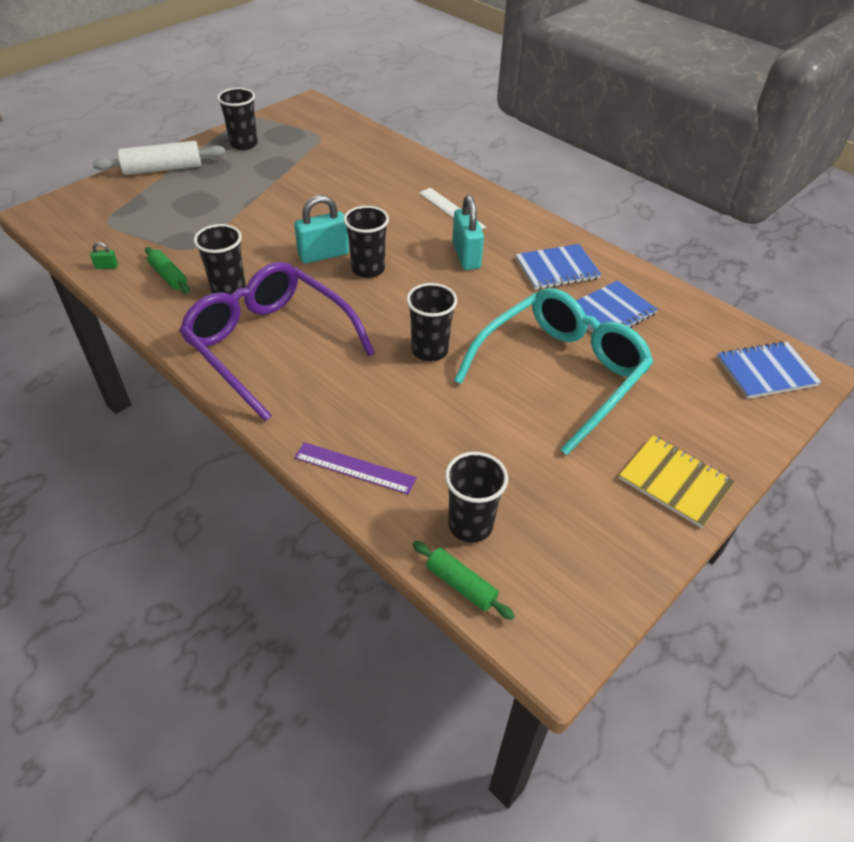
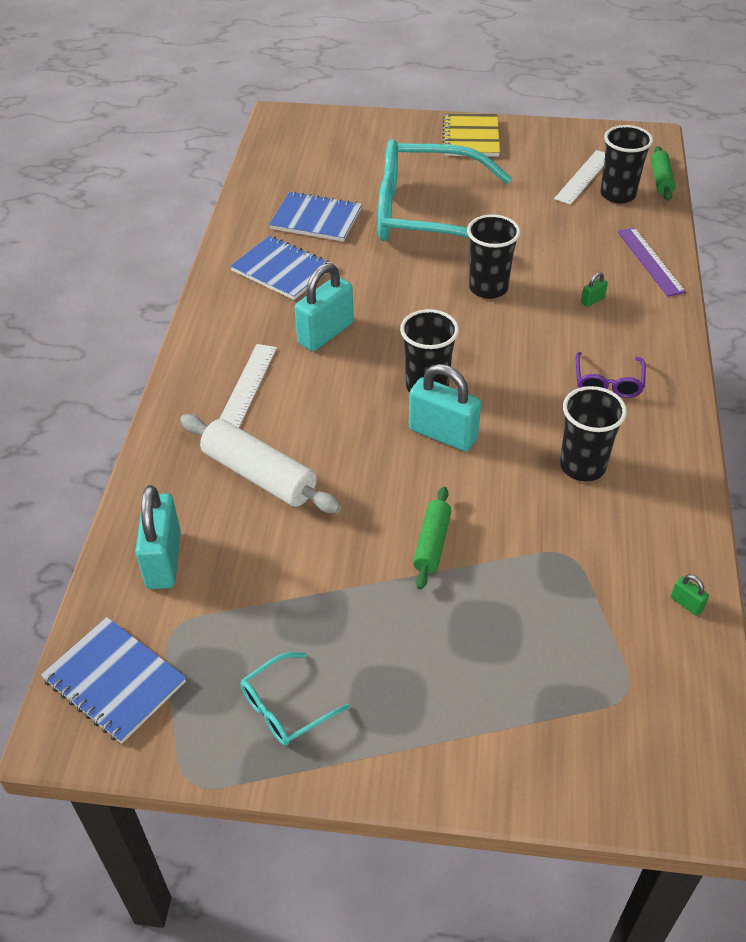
camera: 125 degrees left, 0 degrees up
white rolling pin [92,141,225,175] -> white rolling pin moved to [180,414,341,513]
green rolling pin [145,247,190,293] -> green rolling pin moved to [413,487,452,590]
purple glasses [179,262,375,422] -> purple glasses [576,352,646,398], size x0.40
black cup [217,88,258,150] -> turquoise glasses [241,652,350,746]
blue notebook [717,341,821,399] -> blue notebook moved to [41,617,186,744]
none -> turquoise padlock [135,485,181,589]
none -> white ruler [554,150,605,205]
none -> green padlock [581,272,608,307]

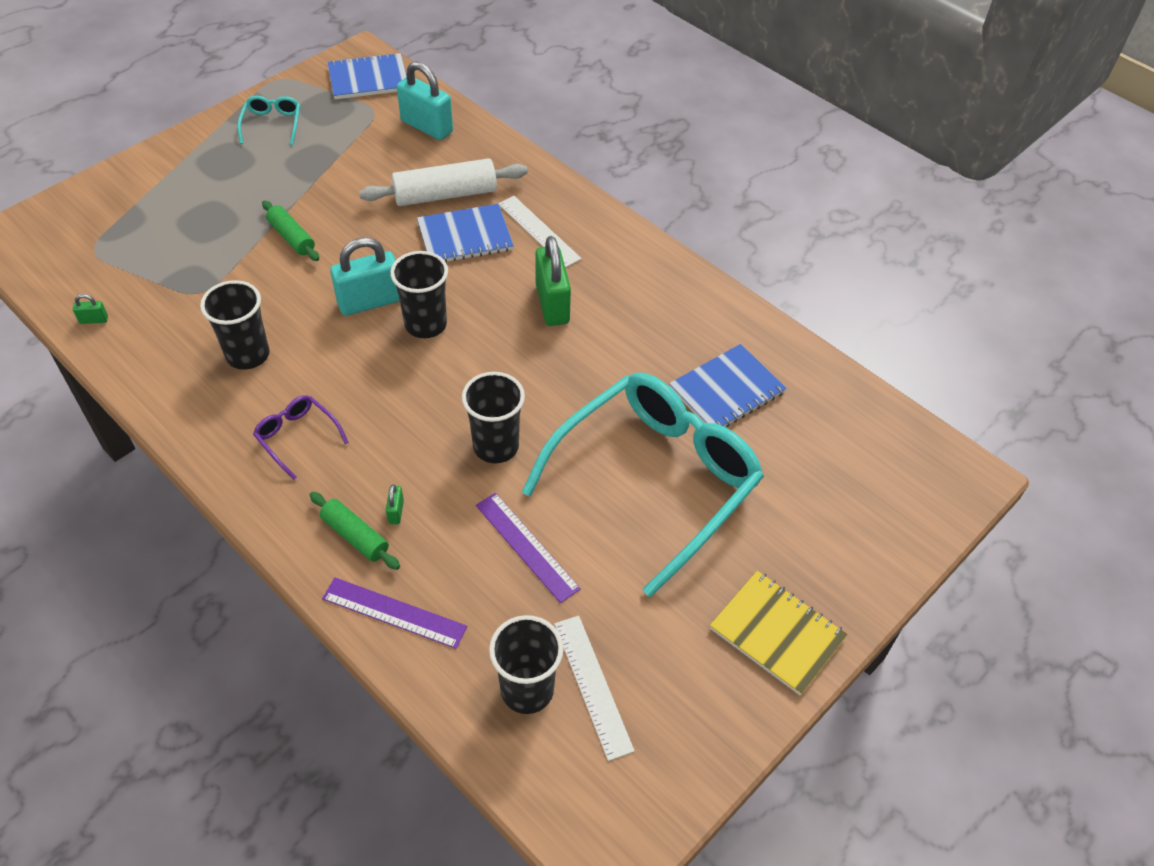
camera: 125 degrees right, 5 degrees up
blue notebook [230,236,330,300] -> blue notebook moved to [417,204,514,263]
turquoise padlock [295,263,354,351] -> green padlock [535,236,571,326]
green rolling pin [651,146,676,201] -> green rolling pin moved to [310,492,400,570]
none -> purple ruler [476,493,581,603]

